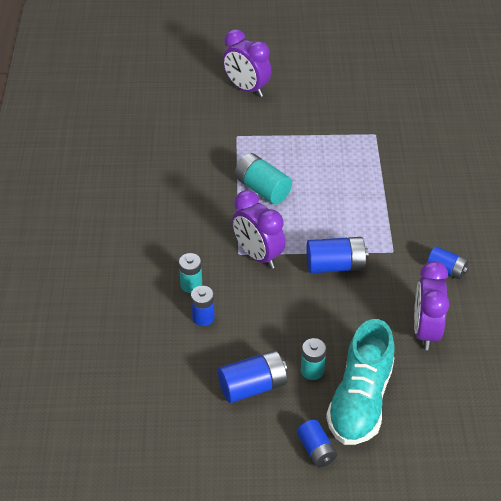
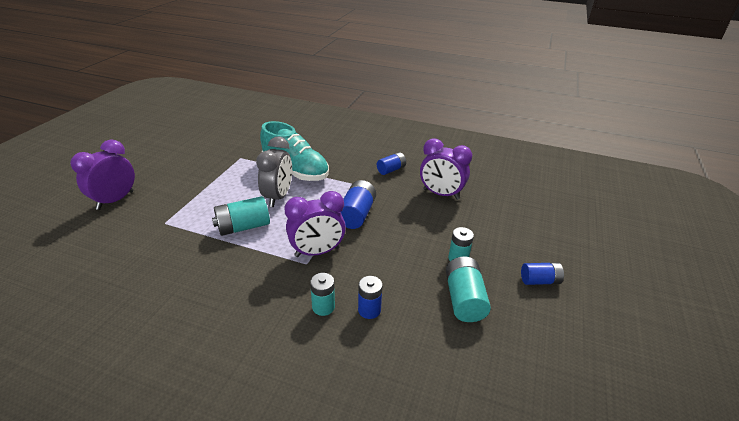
camera: 70 degrees left, 10 degrees down
blue battery [218,350,287,403] -> turquoise battery [446,257,491,322]
purple clock [223,29,272,97] -> purple clock turned 150 degrees clockwise [70,139,135,210]
turquoise shoe [326,319,395,445] -> turquoise shoe moved to [260,121,329,181]
none -> grey clock [256,137,292,207]

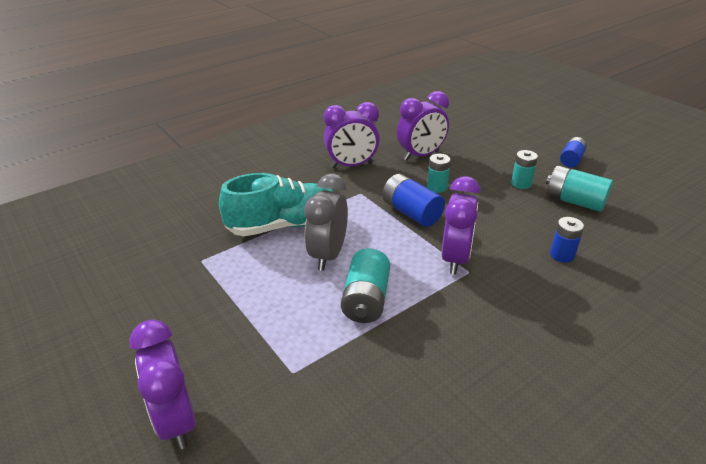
camera: 55 degrees left, 0 degrees up
grey clock [256,137,292,207] -> grey clock turned 120 degrees counterclockwise [304,173,348,271]
turquoise battery [310,273,335,316] -> turquoise battery moved to [427,154,450,193]
blue battery [377,152,406,175] -> purple clock [324,102,380,168]

